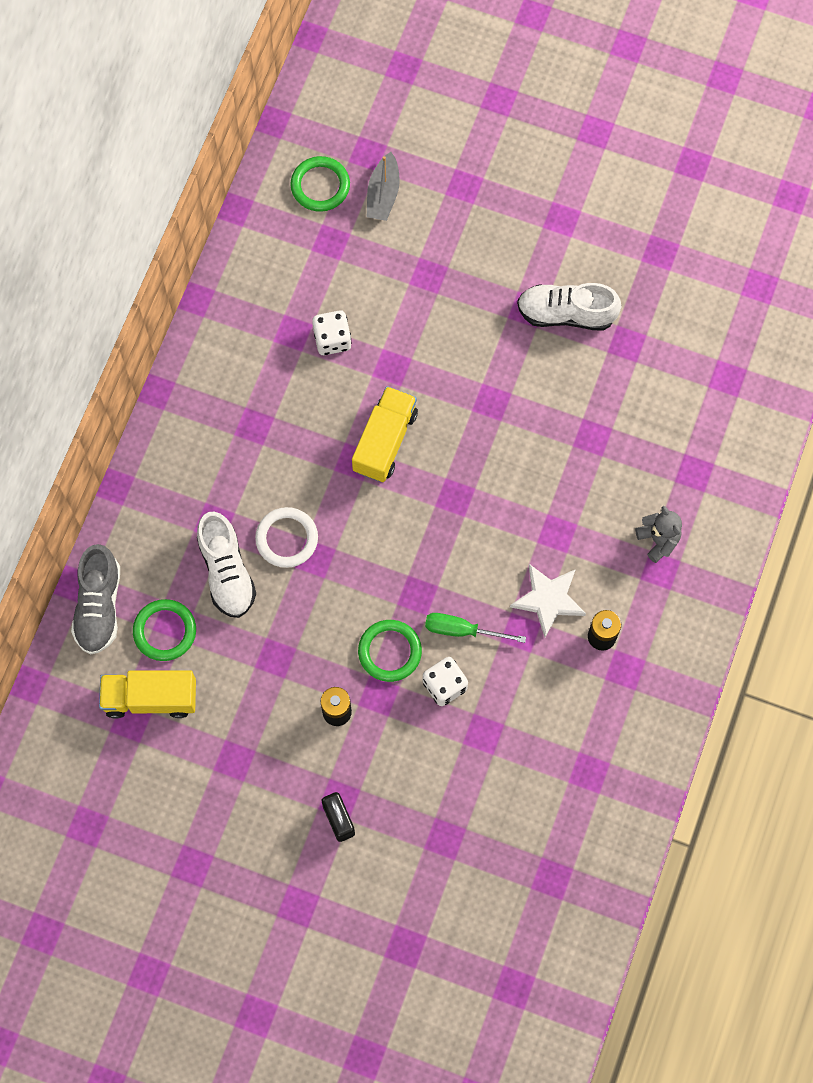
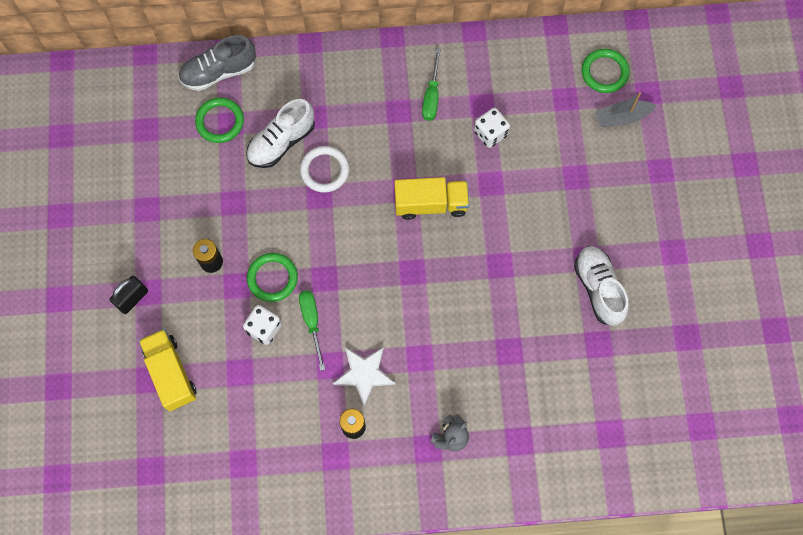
camera: 65 degrees right, 0 degrees up
yellow truck [99,670,196,718] -> yellow truck moved to [139,329,197,411]
none -> green screwdriver [422,49,441,121]

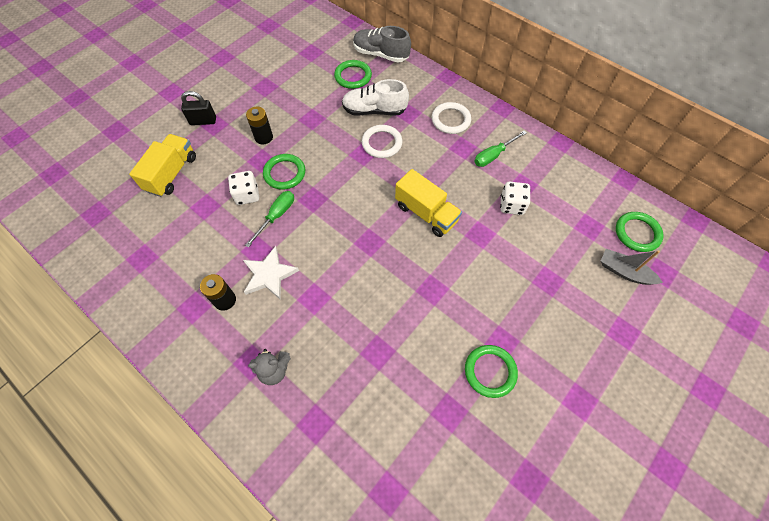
camera: 45 degrees right, 10 degrees down
white shoe [574,246,629,326] -> green ring [465,345,518,398]
none -> white ring [432,102,471,134]

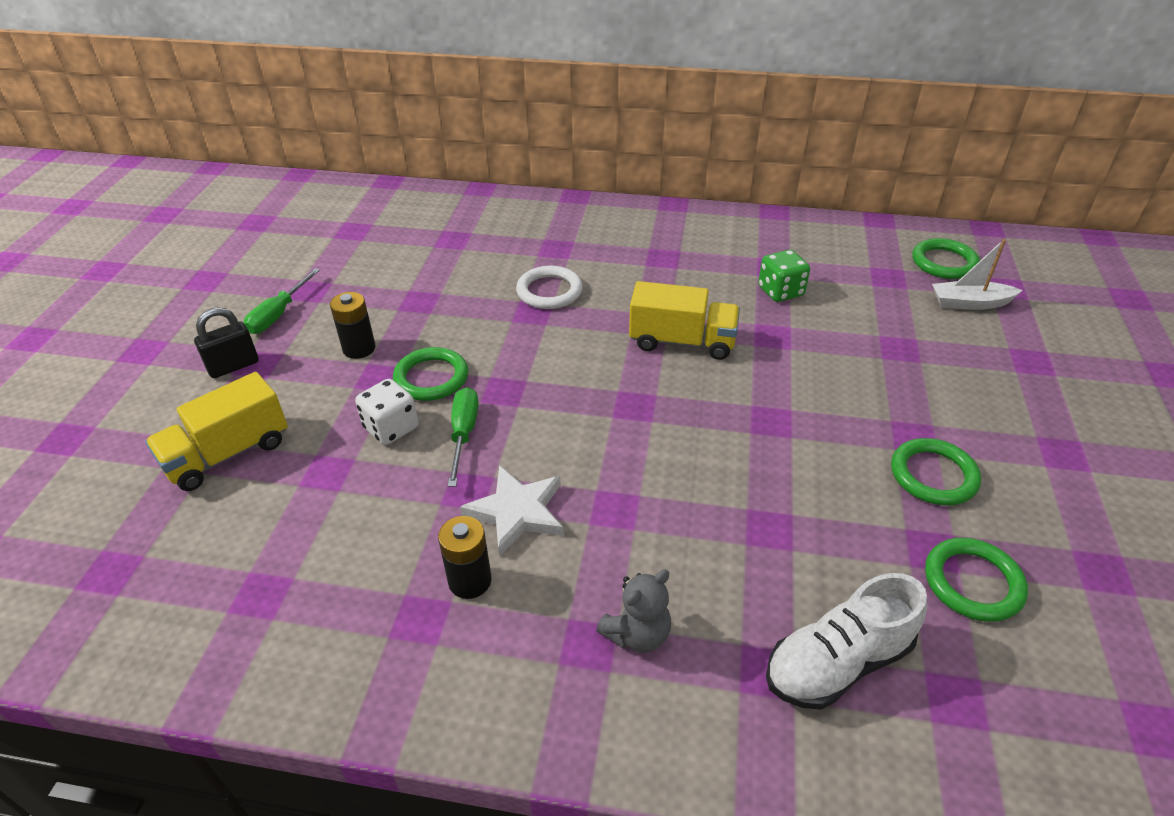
camera: 30 degrees left, 20 degrees down
yellow truck [129,134,196,197] -> yellow truck turned 120 degrees counterclockwise [145,372,288,491]
green ring [334,60,372,89] -> green ring moved to [925,537,1028,622]
white shoe [342,79,409,116] -> white shoe moved to [766,573,927,710]
grey shoe [353,26,411,62] -> none
white ring [432,102,471,134] -> none
green screwdriver [474,131,527,167] -> green screwdriver moved to [244,268,320,334]
white dice [500,182,531,215] -> green dice [758,250,810,302]
grey boat [601,249,663,285] -> white boat [932,239,1022,310]

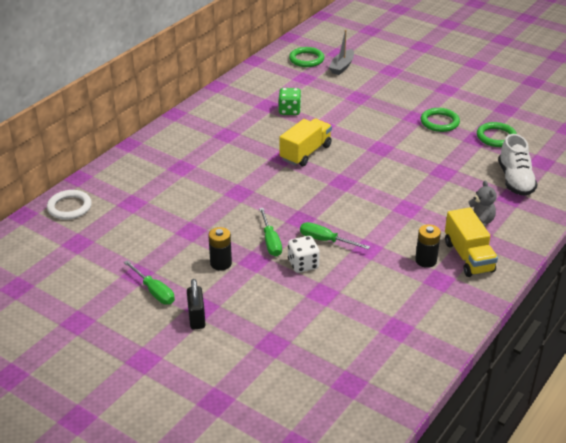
camera: 65 degrees left, 5 degrees down
yellow truck [145,372,288,491] -> yellow truck moved to [445,207,498,277]
green ring [393,347,468,401] -> green screwdriver [259,208,282,257]
white star [460,465,563,557] -> none
white ring [516,266,583,309] -> white ring moved to [47,190,92,220]
white boat [932,239,1022,310] -> grey boat [329,30,354,75]

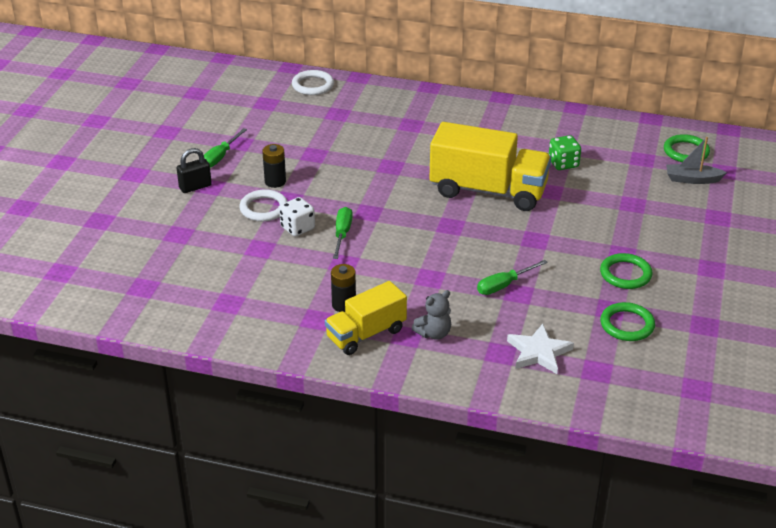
camera: 70 degrees right, 0 degrees up
green screwdriver [259,208,282,257] -> green screwdriver moved to [477,260,548,295]
yellow truck [280,119,332,166] -> yellow truck [430,122,551,211], size x1.64
white shoe [498,134,538,196] -> white star [507,324,574,374]
none -> white ring [239,189,288,221]

